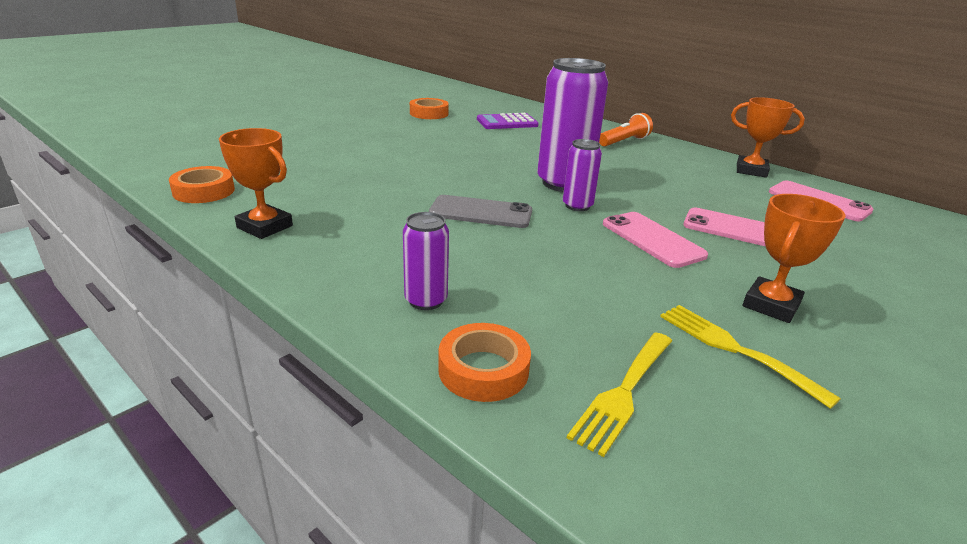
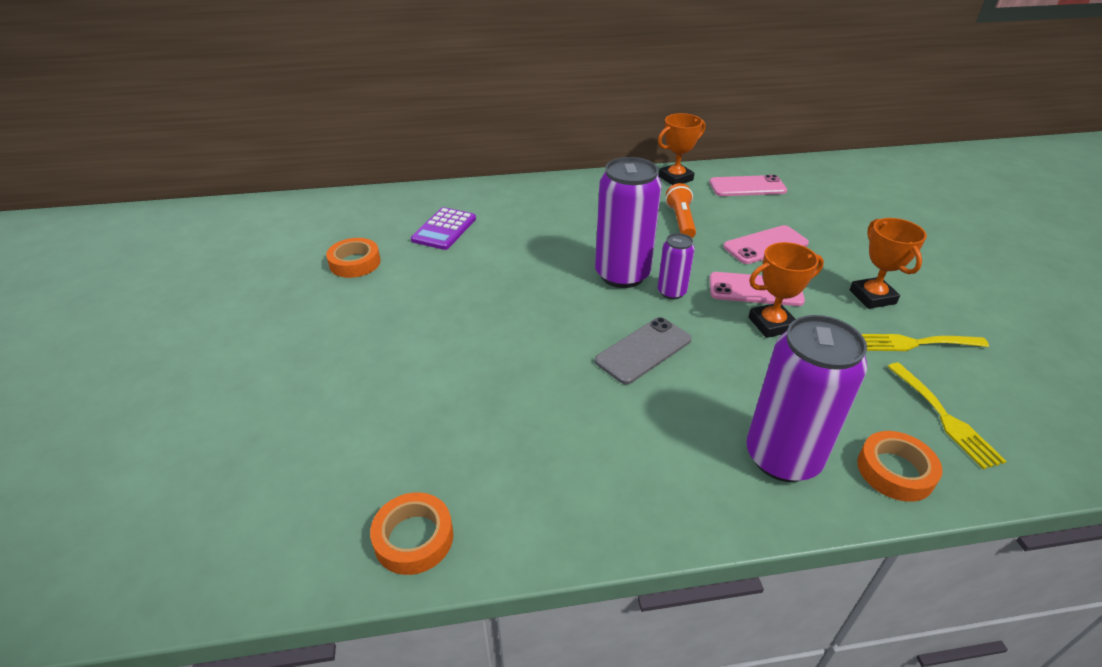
camera: 50 degrees left, 10 degrees up
orange trophy [219,128,293,239] -> orange trophy moved to [748,242,824,338]
purple can [403,212,449,310] -> purple can [746,315,868,482], size x1.94
orange flashlight [599,113,653,147] -> orange flashlight moved to [665,183,696,238]

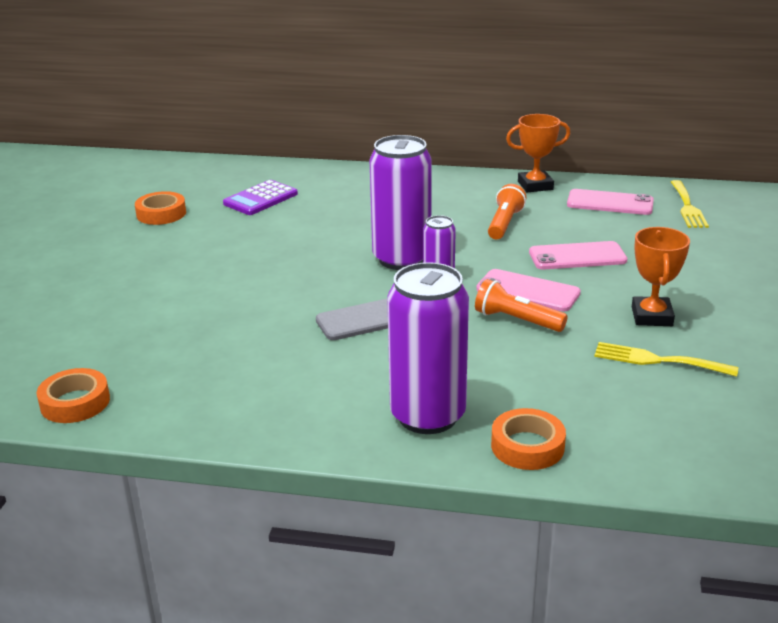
camera: 20 degrees right, 10 degrees down
orange trophy [748,242,824,338] -> orange flashlight [475,279,568,332]
yellow fork [887,363,1007,469] -> yellow fork moved to [671,180,709,228]

